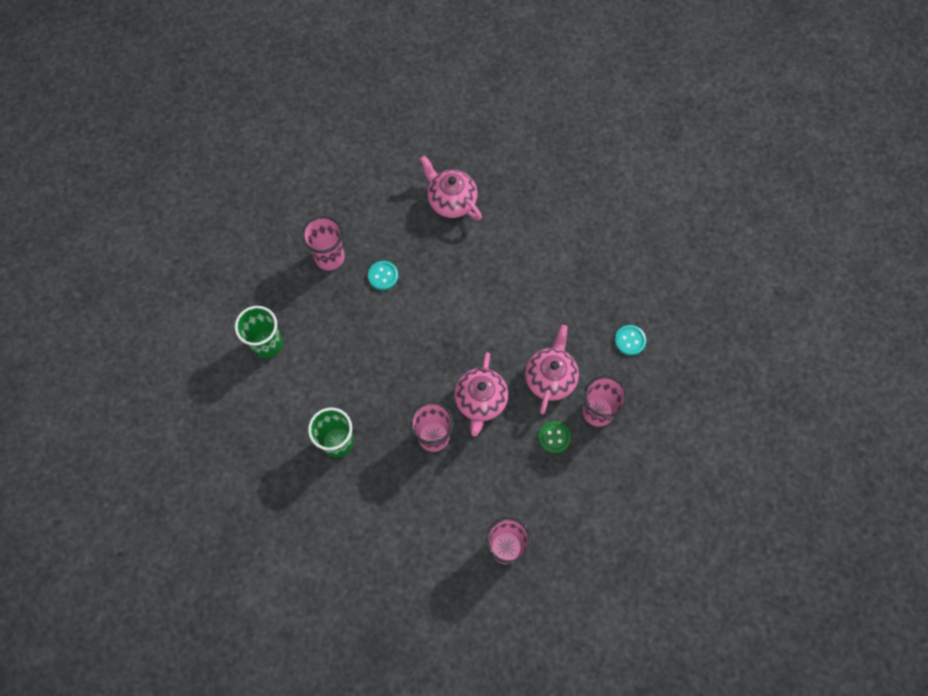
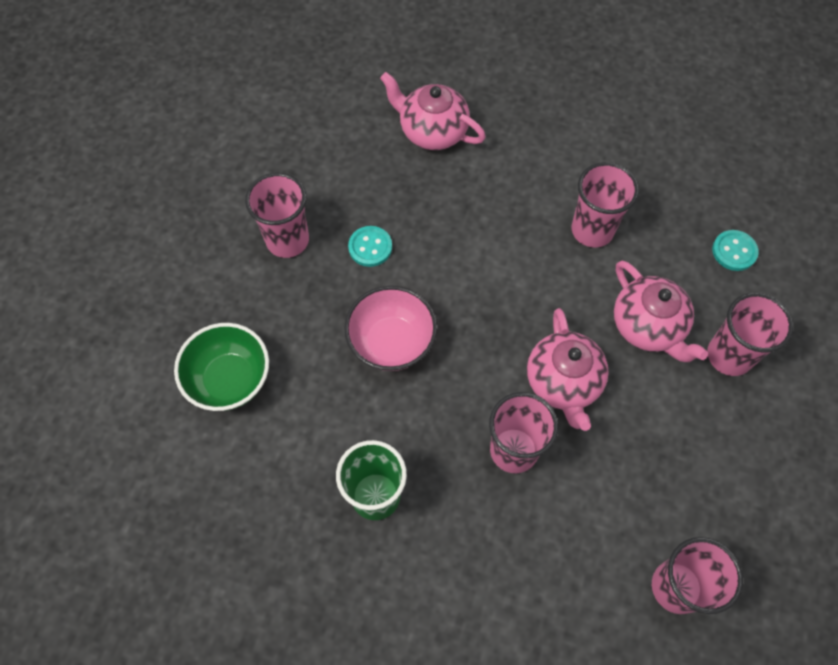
camera: 15 degrees left, 5 degrees down
green cup [235,306,283,358] -> green bowl [174,323,269,411]
pink teapot [525,325,579,414] -> pink teapot turned 150 degrees clockwise [614,261,708,362]
green button [538,421,571,453] -> none
none -> pink bowl [344,286,437,371]
none -> pink cup [572,162,639,248]

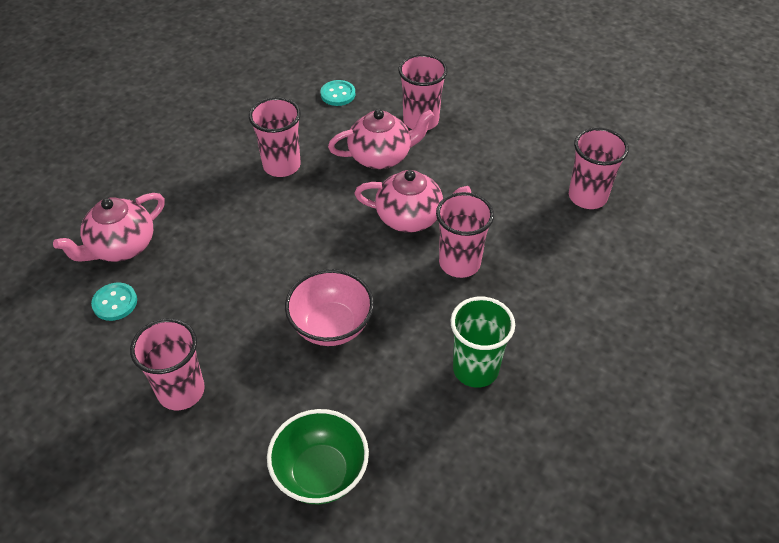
camera: 75 degrees left, 15 degrees down
turquoise button [348,226,392,267] -> turquoise button moved to [91,282,137,321]

